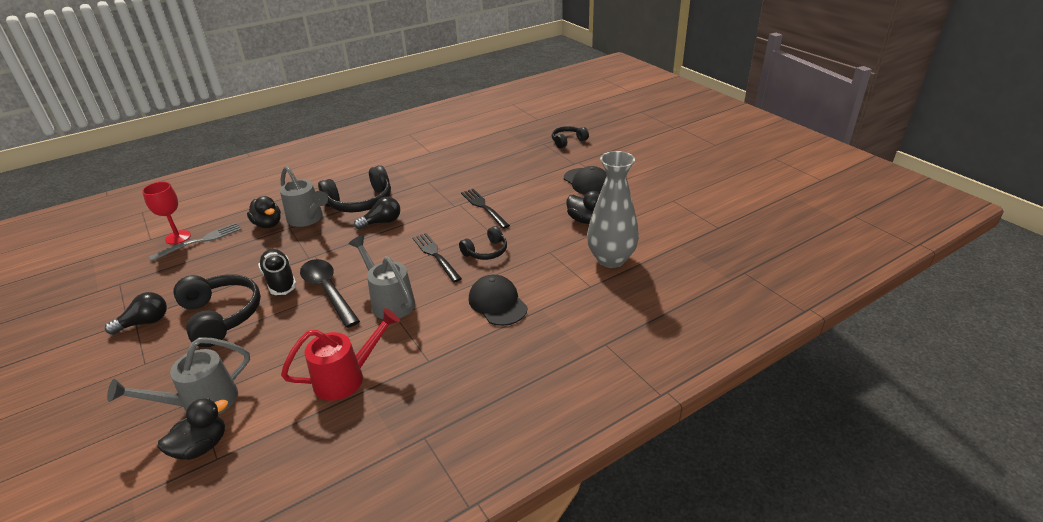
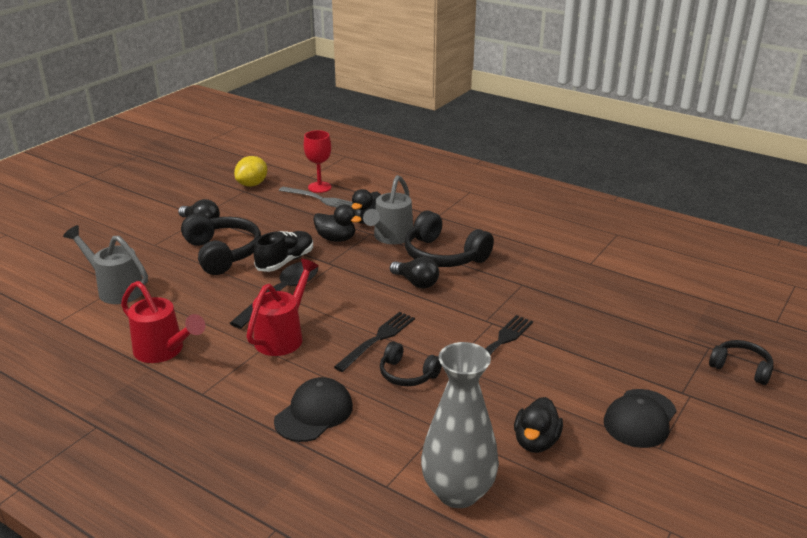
camera: 65 degrees right, 5 degrees down
black duck [157,398,228,460] -> black duck moved to [313,204,362,242]
black headphones [173,274,261,347] -> black headphones turned 60 degrees counterclockwise [181,213,261,275]
grey watering can [349,235,415,319] -> red watering can [246,259,319,356]
none -> yellow lemon [234,156,267,187]

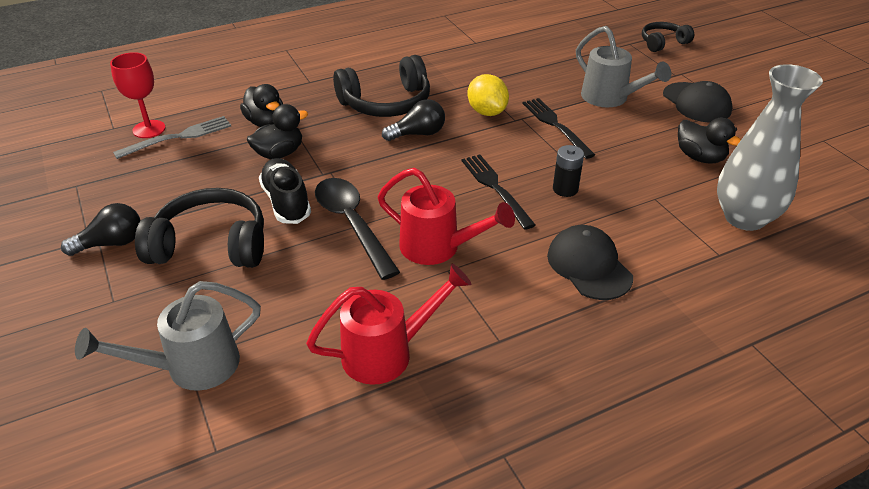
camera: 60 degrees left, 10 degrees up
yellow lemon [234,156,267,187] -> yellow lemon moved to [467,74,509,116]
red watering can [246,259,319,356] -> red watering can turned 150 degrees clockwise [377,168,515,265]
grey watering can [363,175,413,244] -> grey watering can moved to [576,26,671,107]
black headphones [380,341,442,386] -> black battery [553,145,584,197]

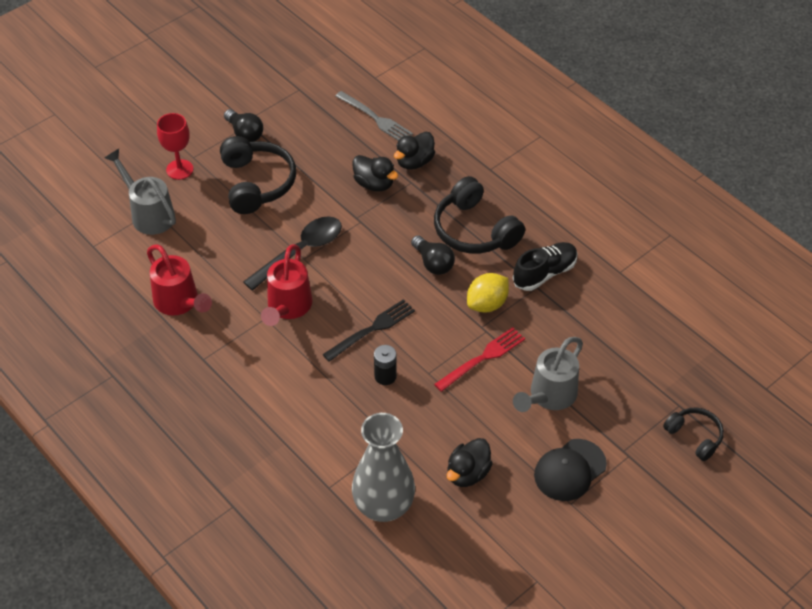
camera: 75 degrees right, 10 degrees up
red goblet [110,52,165,138] -> red goblet moved to [157,113,193,180]
black shoe [259,158,311,224] -> black shoe moved to [513,242,578,291]
black fork [522,98,595,159] -> red fork [434,327,525,392]
black cap [547,225,633,300] -> none

